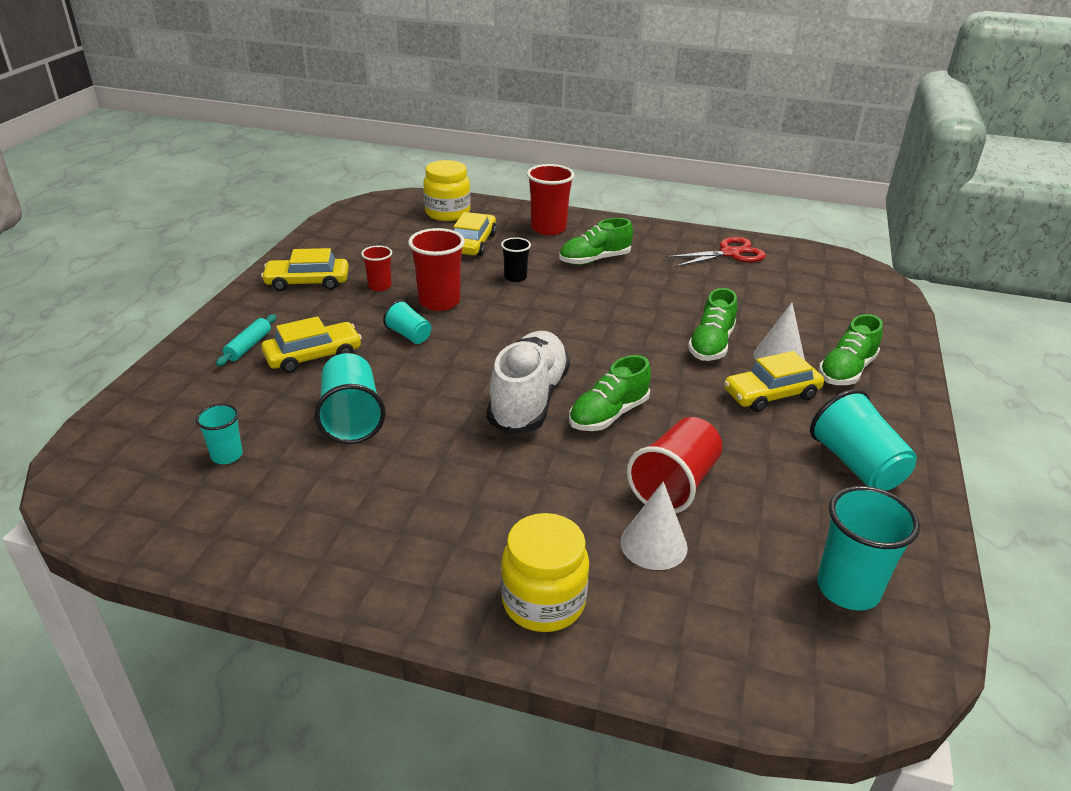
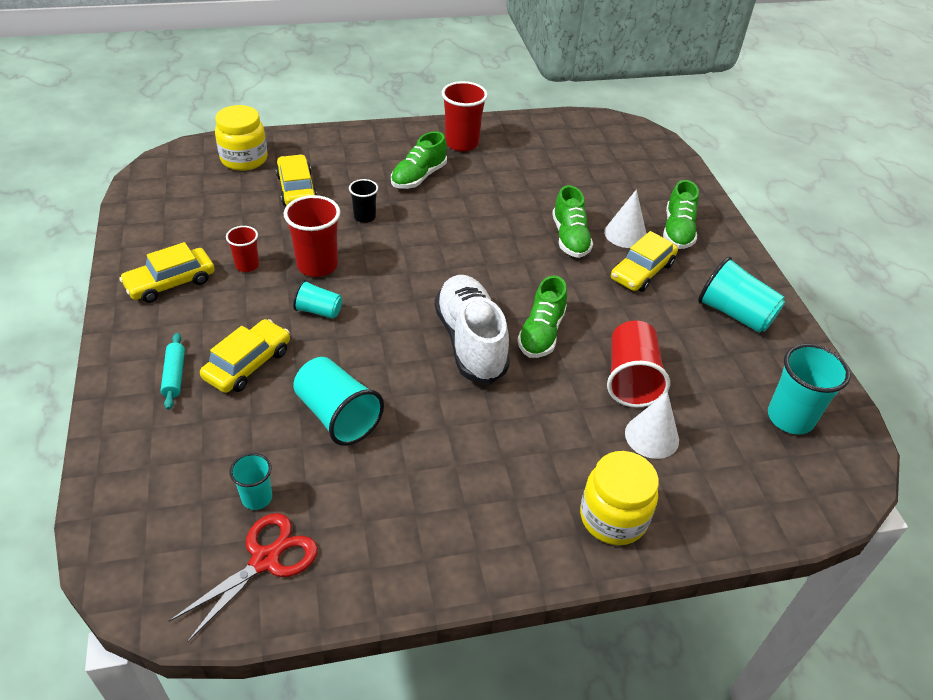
camera: 30 degrees left, 10 degrees up
red cup [527,164,575,235] -> red cup moved to [441,81,488,151]
red scissors [666,237,766,267] -> red scissors moved to [169,513,318,642]

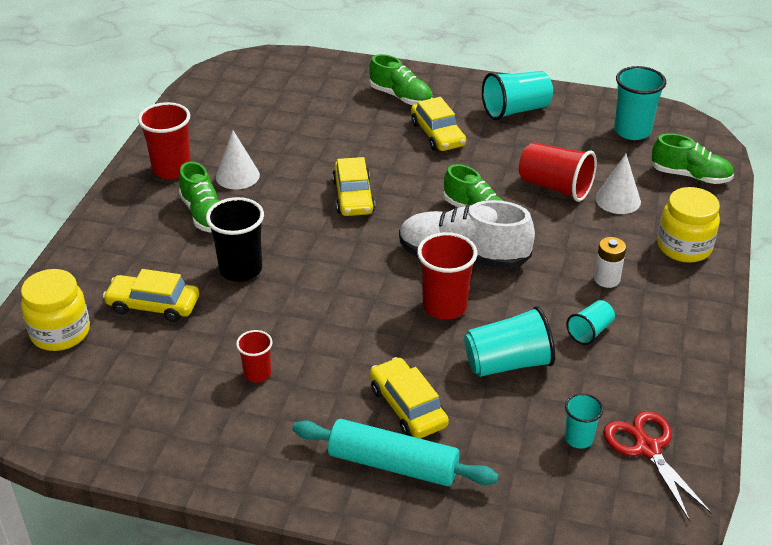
camera: 60 degrees left, 5 degrees down
yellow car [119,242,215,303] -> yellow car moved to [332,157,375,216]
turquoise rolling pin [161,333,185,410] -> turquoise rolling pin [293,419,498,486], size x1.94
red cup [284,195,340,277] -> red cup moved to [417,232,477,320]
turquoise cup [293,280,342,319] -> turquoise cup moved to [566,300,615,345]
black cup [349,179,378,223] -> black cup [206,197,264,282], size x1.74
green shoe [552,185,593,258] -> green shoe moved to [651,134,734,184]
white cone [604,189,646,248] -> white cone moved to [216,130,260,189]
none -> white battery [594,237,626,288]

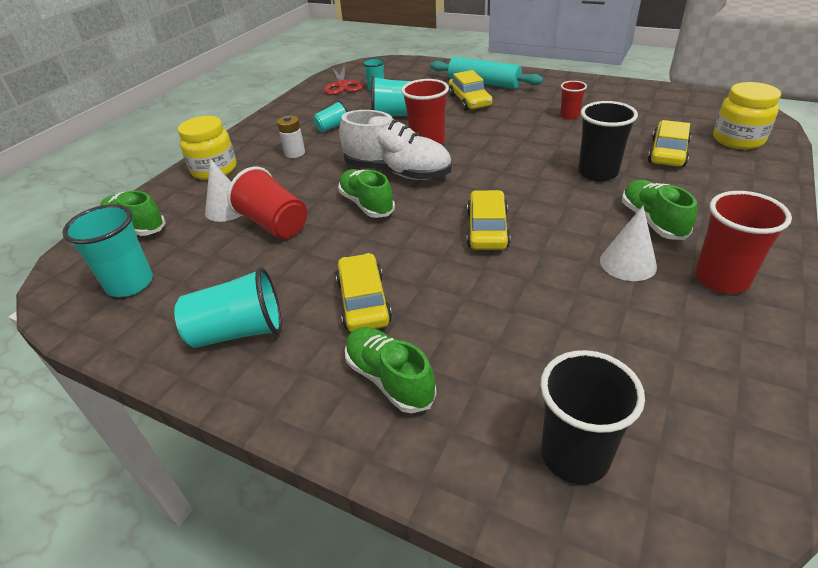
camera: 165 degrees left, 0 degrees up
yellow car [103,269,199,322] -> yellow car turned 90 degrees counterclockwise [648,120,691,167]
none -> black cup [540,350,645,484]

